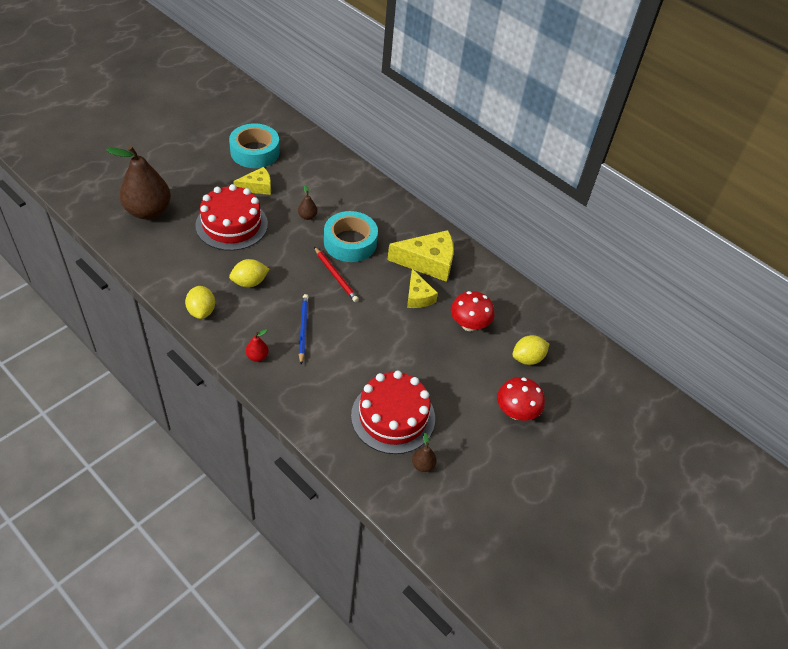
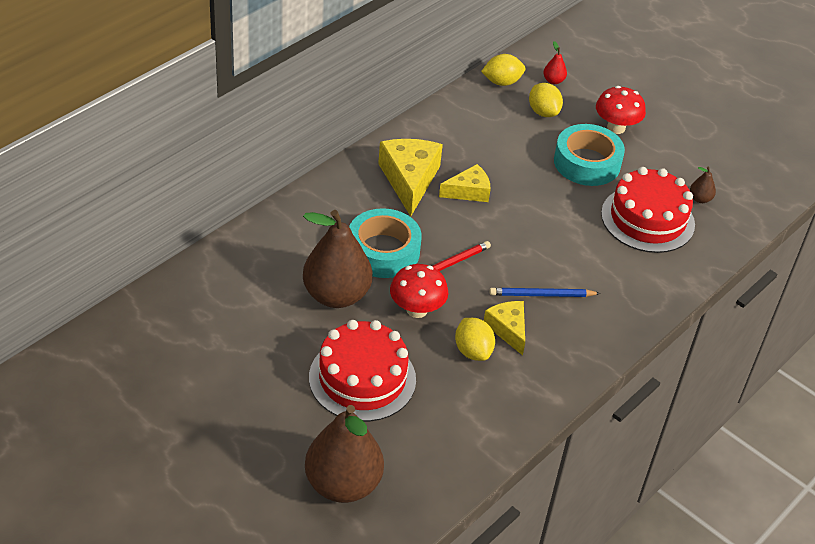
camera: 90 degrees left, 5 degrees down
yellow lemon [185,286,215,319] -> yellow lemon moved to [481,54,526,86]
turquoise tape [229,123,280,168] -> turquoise tape moved to [554,124,625,186]
yellow cheese [233,167,271,195] -> yellow cheese moved to [484,301,525,355]
red pear [246,329,269,362] -> red pear moved to [543,41,567,84]
brown pear [298,185,317,220] -> brown pear [303,210,372,308], size x2.44
red mushroom [451,291,495,332] -> red mushroom moved to [390,264,448,318]

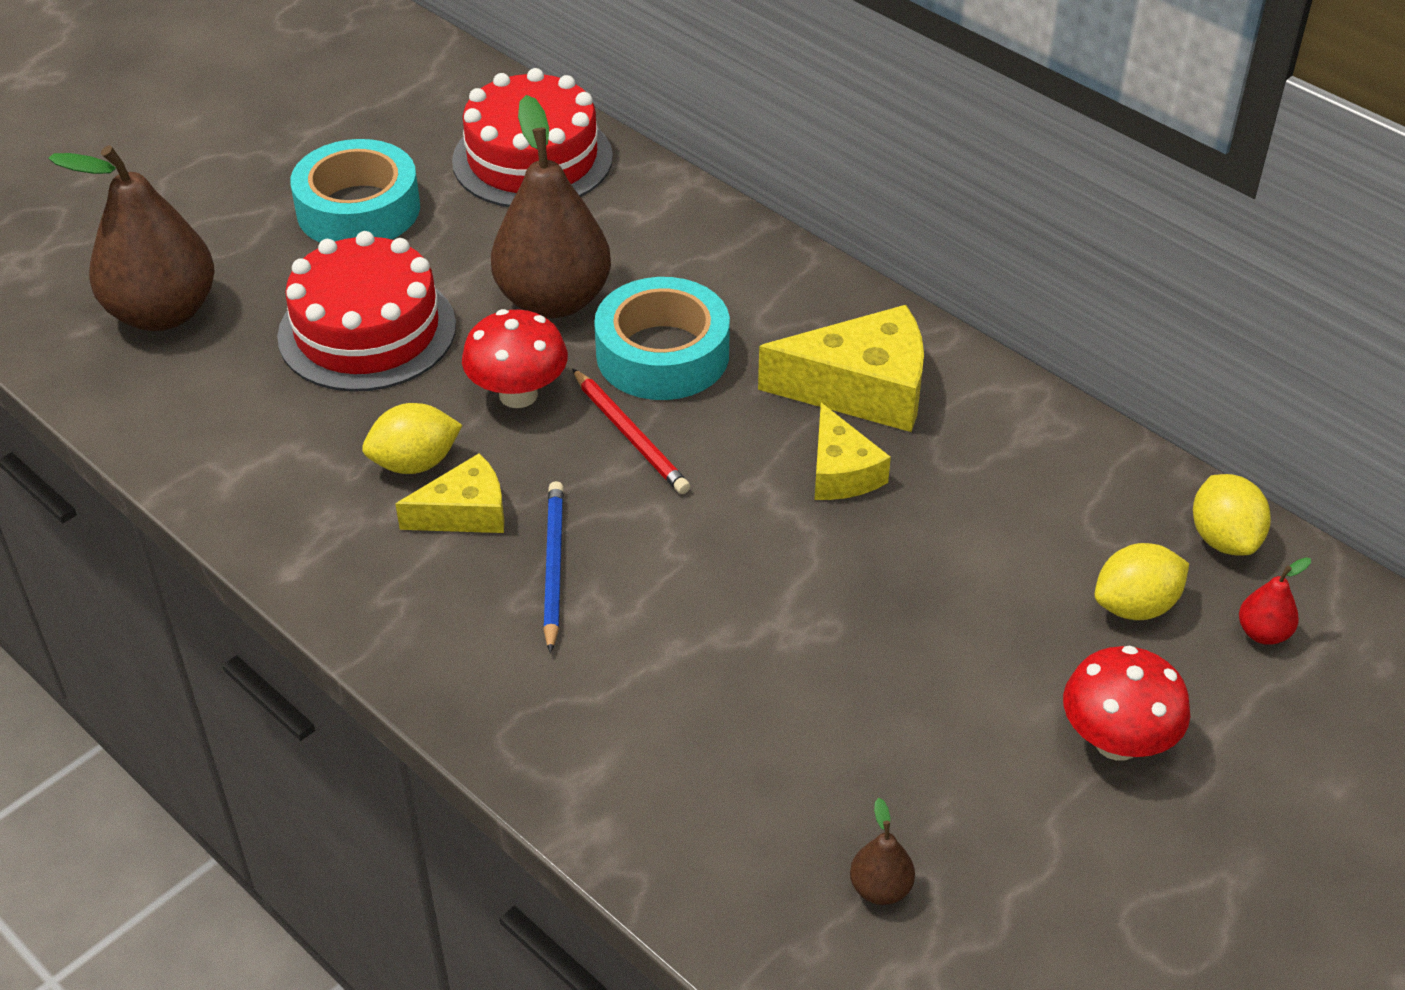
camera: 95 degrees right, 0 degrees up
turquoise tape [554,124,625,186] -> turquoise tape moved to [290,139,420,243]
red cake [601,167,695,253] -> red cake moved to [452,68,613,207]

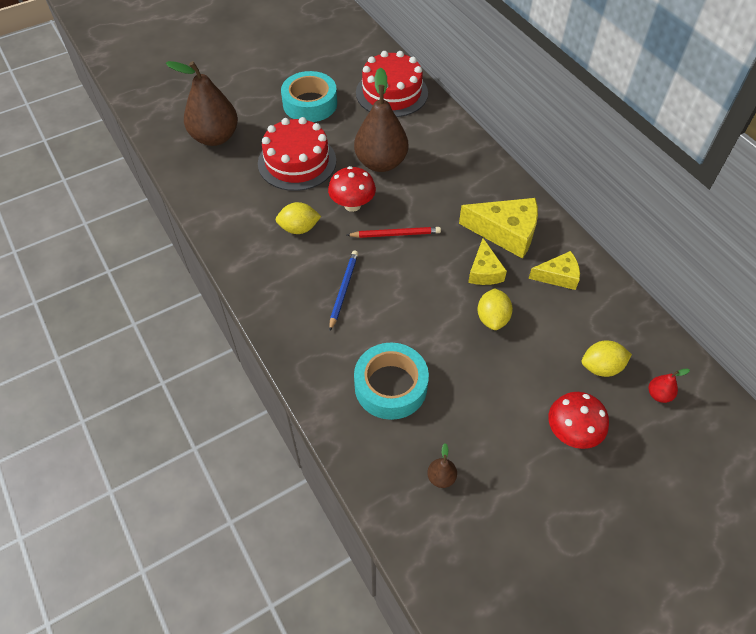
camera: 15 degrees right, 10 degrees up
yellow cheese [396,453,504,533] -> yellow cheese moved to [529,251,580,290]
red pencil [572,369,690,494] -> red pencil turned 75 degrees counterclockwise [347,227,441,238]
turquoise tape [594,277,730,400] -> turquoise tape moved to [354,343,429,420]
yellow lemon [1193,474,1271,556] -> yellow lemon moved to [477,288,513,330]

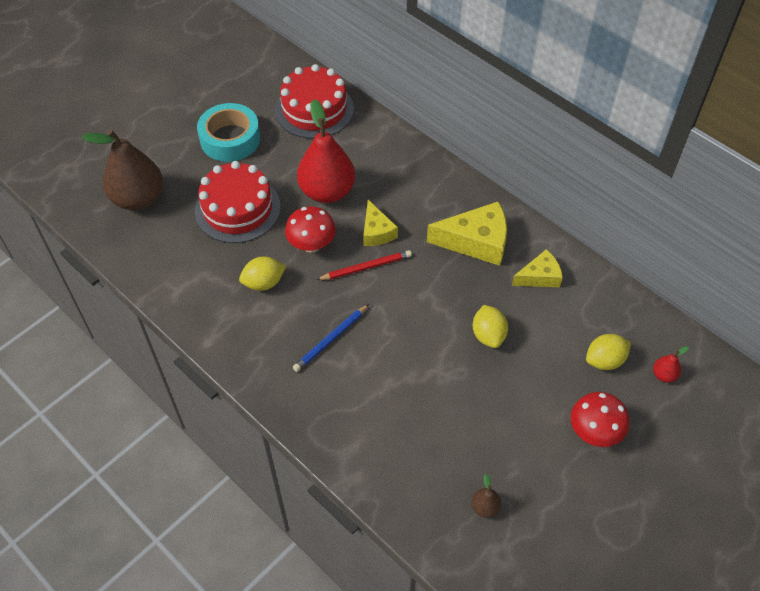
camera: 15 degrees left, 0 degrees up
blue pencil [329,250,358,331] -> blue pencil turned 135 degrees counterclockwise [293,304,369,372]
brown pear [354,67,408,172] -> red pear [297,99,355,203]
turquoise tape [354,343,429,420] -> none
yellow cheese [468,238,507,285] -> yellow cheese moved to [363,200,398,246]

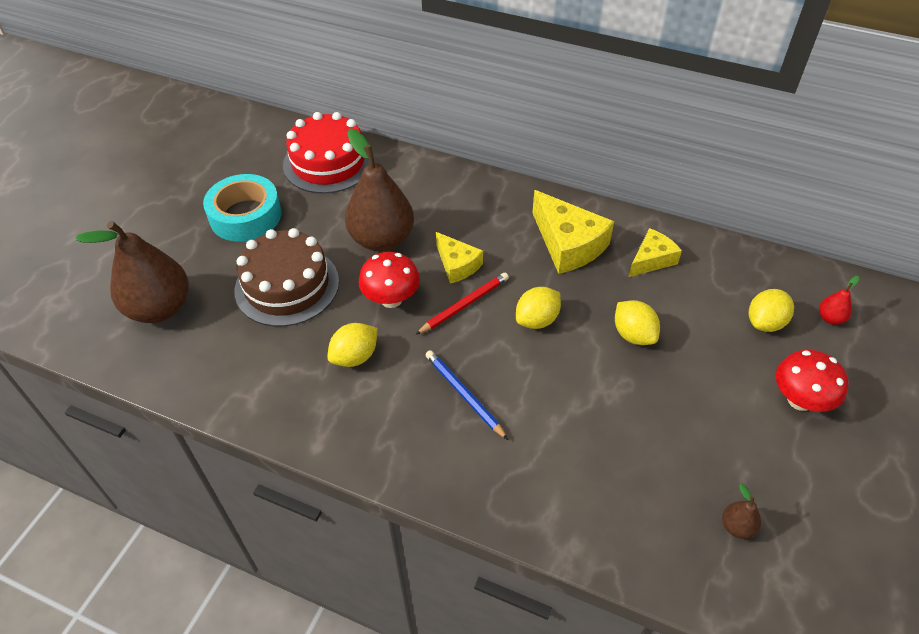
camera: 20 degrees left, 5 degrees down
red cake [195,161,281,243] -> brown cake [234,228,339,327]
blue pencil [293,304,369,372] -> blue pencil turned 120 degrees clockwise [426,350,508,440]
red pear [297,99,355,203] -> brown pear [345,129,414,252]
yellow cheese [427,201,507,266] -> yellow cheese turned 75 degrees clockwise [532,190,614,274]
none -> yellow lemon [516,287,561,329]

